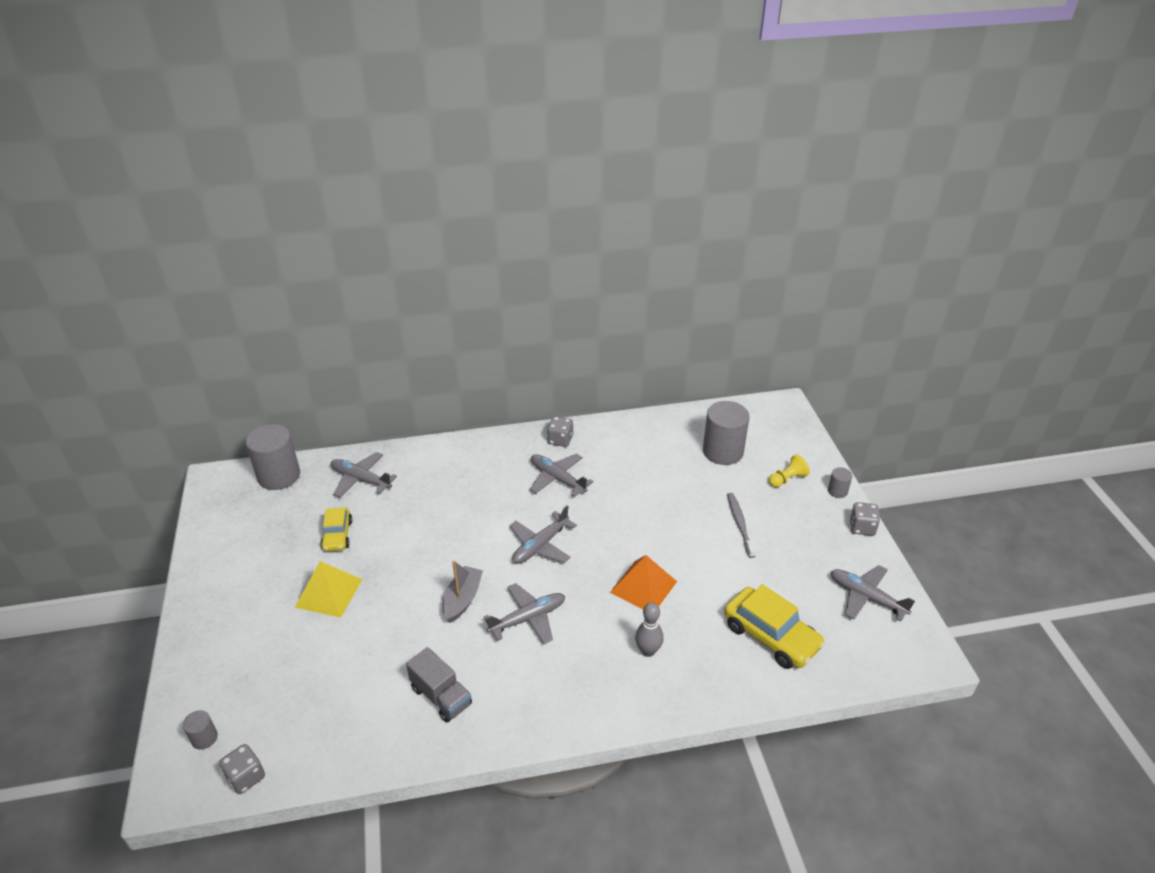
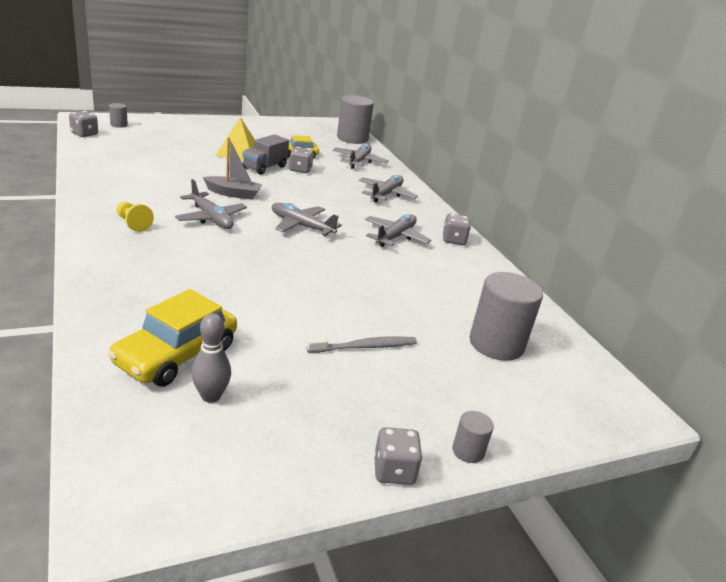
camera: 75 degrees right, 10 degrees down
grey truck [406,647,472,722] -> grey truck moved to [242,134,289,175]
orange pyramid [610,555,677,609] -> none
grey bowling pin [635,603,664,657] -> grey bowling pin moved to [192,313,231,403]
yellow pawn [769,454,810,487] -> yellow pawn moved to [116,202,154,232]
grey plane [831,565,915,621] -> grey plane moved to [359,175,418,203]
none -> grey dice [289,147,314,173]

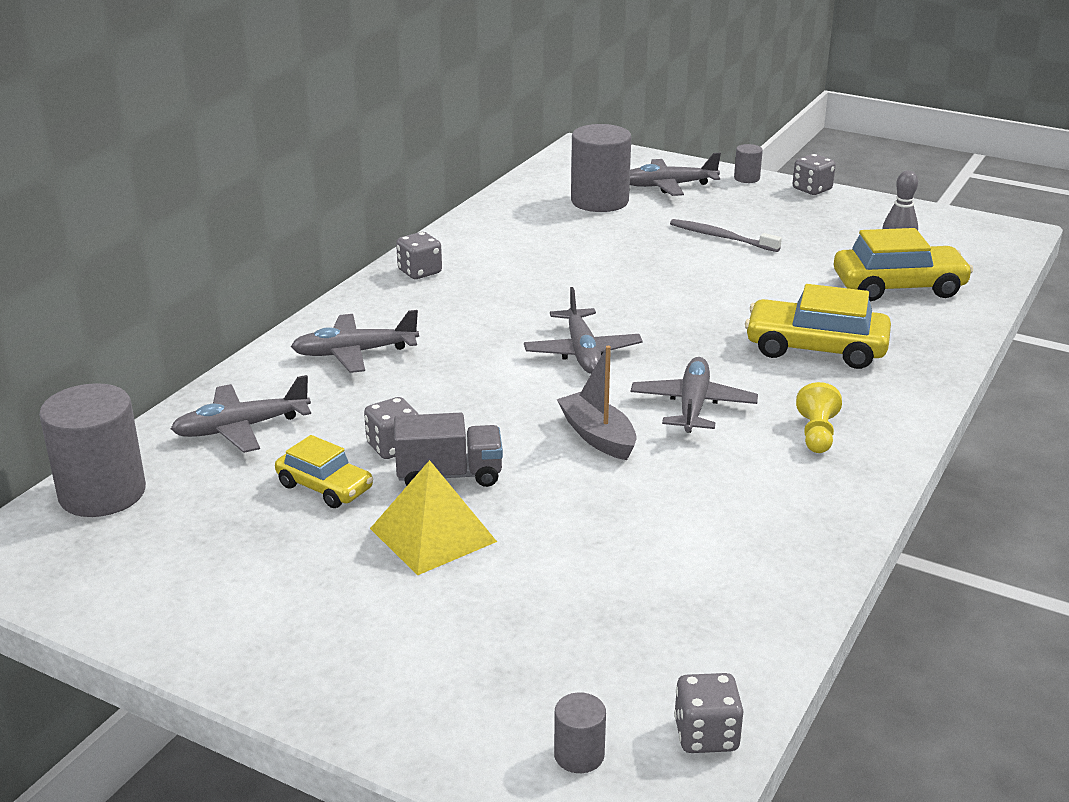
camera: 125 degrees left, 0 degrees up
grey plane [365,214,431,247] -> grey plane moved to [630,153,721,196]
none -> yellow car [745,284,891,369]

